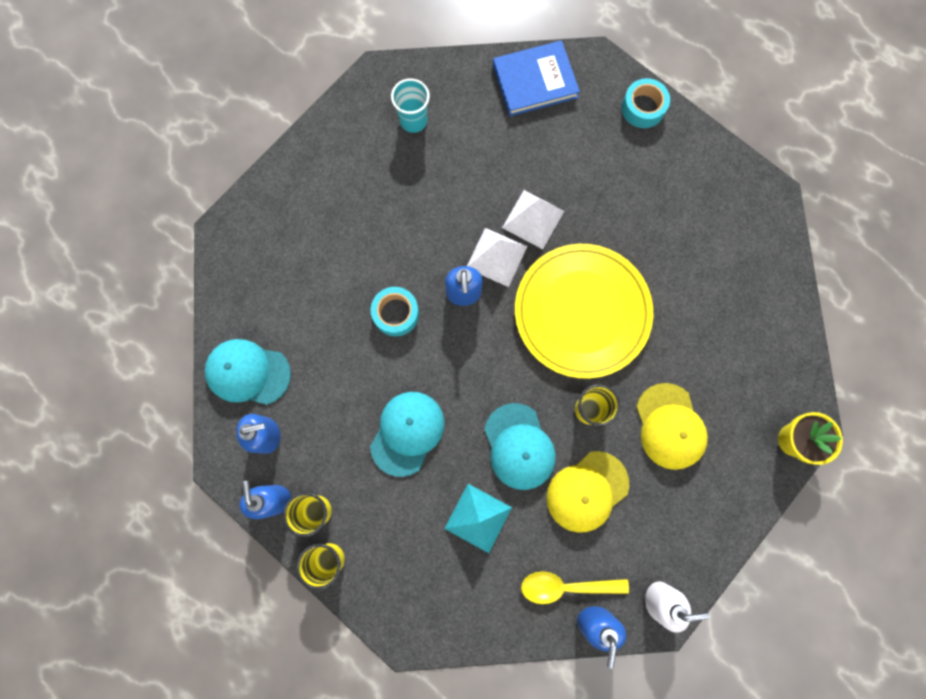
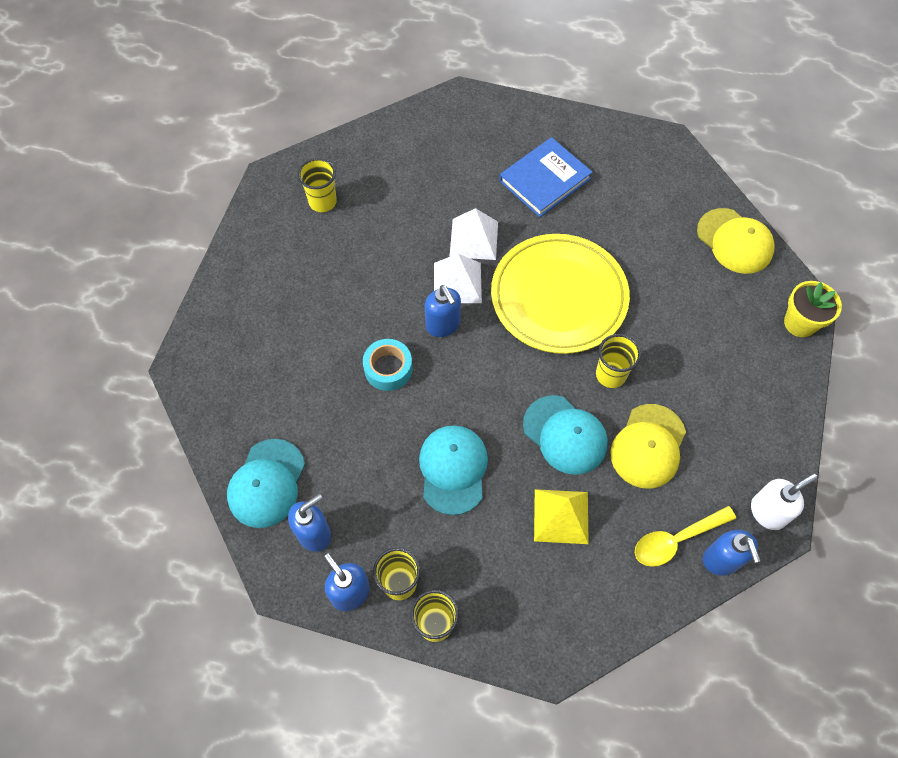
camera: 25 degrees left, 15 degrees down
turquoise cap [205,339,291,405] -> turquoise cap turned 60 degrees counterclockwise [227,439,305,528]
turquoise cup [391,78,430,133] -> yellow cup [298,158,337,212]
turquoise pyramid [444,484,512,553] -> yellow pyramid [534,489,589,544]
blue book [493,41,580,116] -> blue book moved to [499,137,593,217]
turquoise tape [621,78,670,128] -> none
yellow cap [636,383,708,470] -> yellow cap moved to [697,208,775,274]

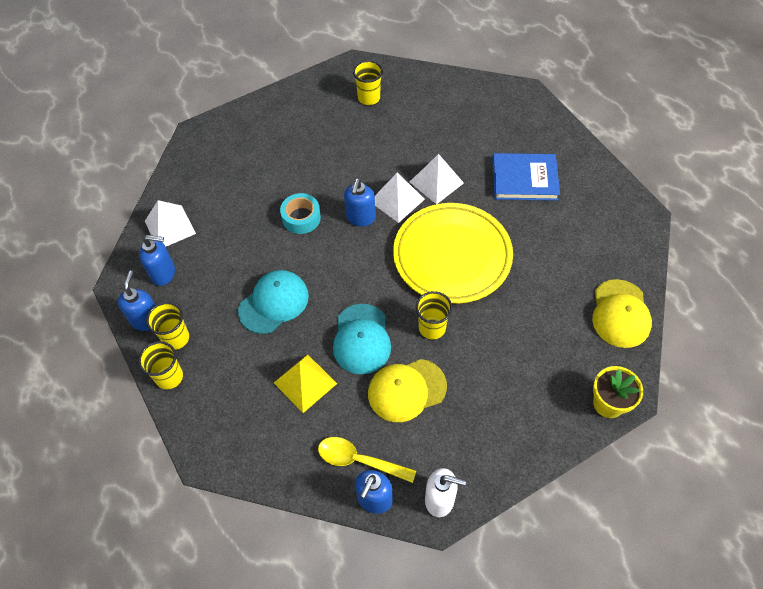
camera: 45 degrees right, 5 degrees down
turquoise cap [227,439,305,528] -> white pyramid [145,200,196,246]

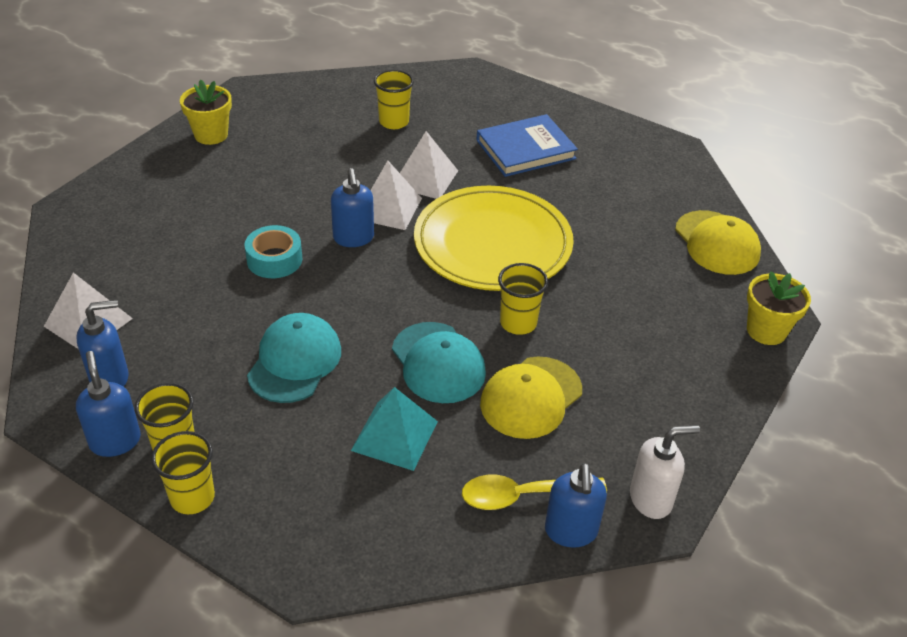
camera: 30 degrees left, 15 degrees down
yellow pyramid [274,354,337,413] -> turquoise pyramid [351,387,438,471]
yellow cup [353,60,383,105] -> yellow cup moved to [374,70,414,129]
none -> yellow flower pot [180,80,232,145]

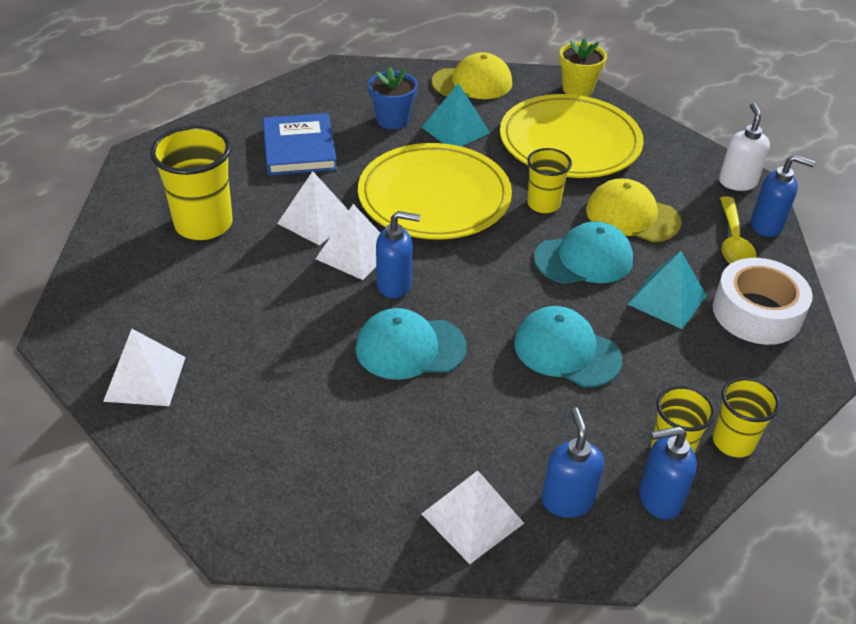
camera: 75 degrees left, 0 degrees up
yellow flower pot [180,80,232,145] -> white pyramid [103,329,186,406]
turquoise tape [244,225,302,278] -> turquoise cap [356,308,467,380]
yellow cup [374,70,414,129] -> yellow cup [150,125,233,240], size x1.67
yellow cap [480,357,582,439] -> yellow cap turned 150 degrees clockwise [586,178,682,242]
none -> blue flower pot [368,67,418,129]
none -> turquoise pyramid [421,83,490,146]
none -> yellow plate [500,94,644,178]
none -> white tape [713,258,813,345]

